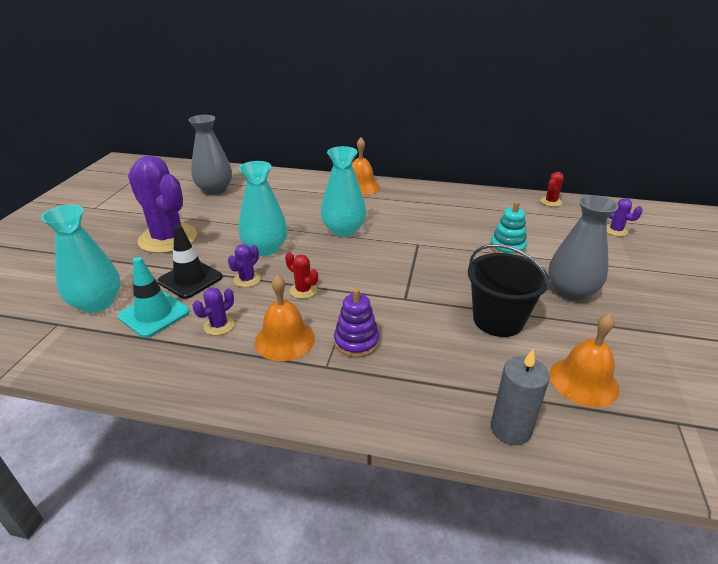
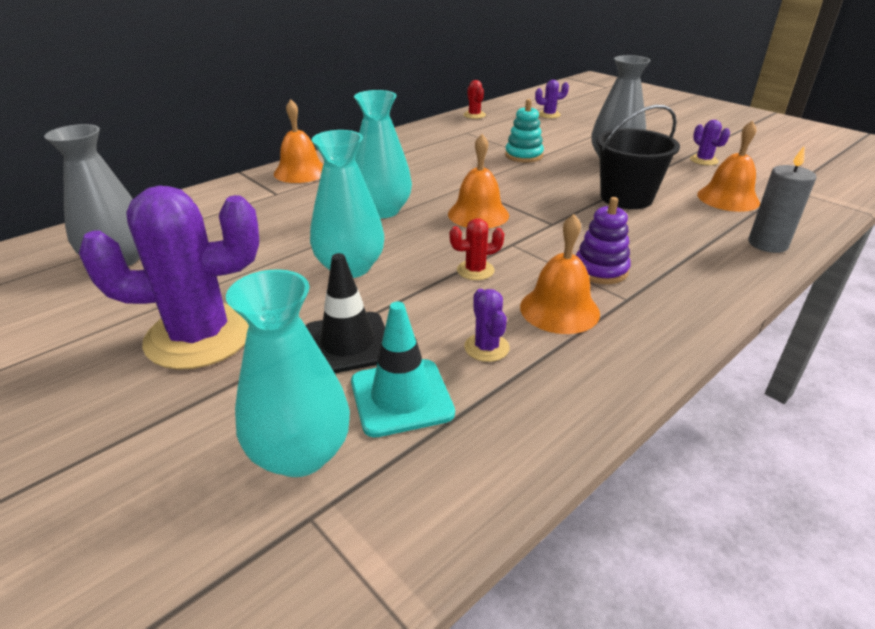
camera: 55 degrees left, 0 degrees up
purple cactus [228,244,261,287] -> purple cactus moved to [690,120,730,165]
none -> orange bell [448,134,509,228]

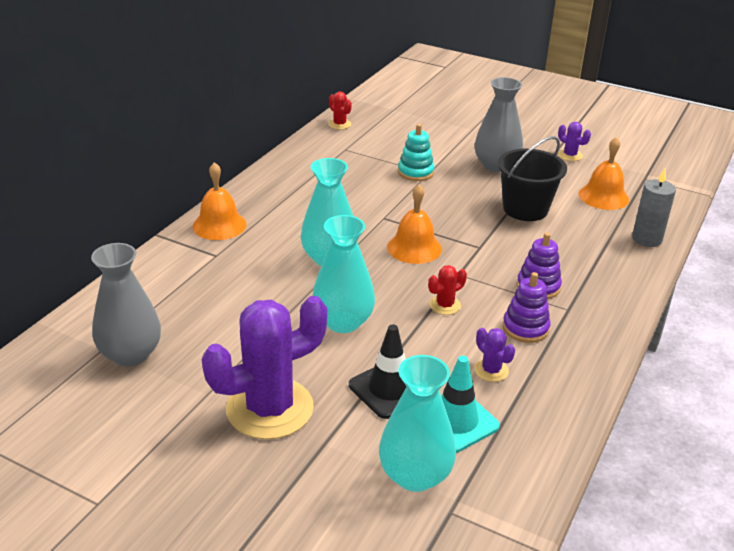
camera: 20 degrees left, 0 degrees up
orange bell [520,214,600,334] -> purple stacking toy [503,272,551,343]
purple cactus [535,80,569,118] -> none

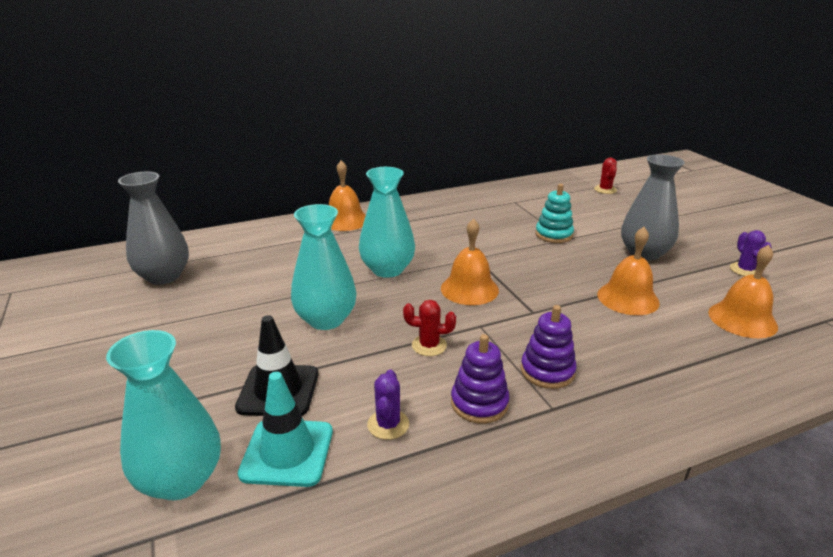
camera: 40 degrees right, 5 degrees down
purple cactus [202,296,328,439] -> none
red cactus [328,92,352,130] -> red cactus moved to [594,158,617,194]
black bucket [498,136,567,221] -> orange bell [597,227,660,315]
grey candle [632,168,676,247] -> none

